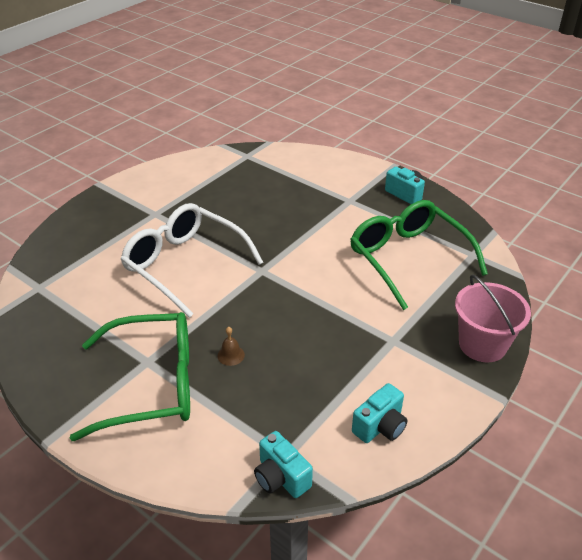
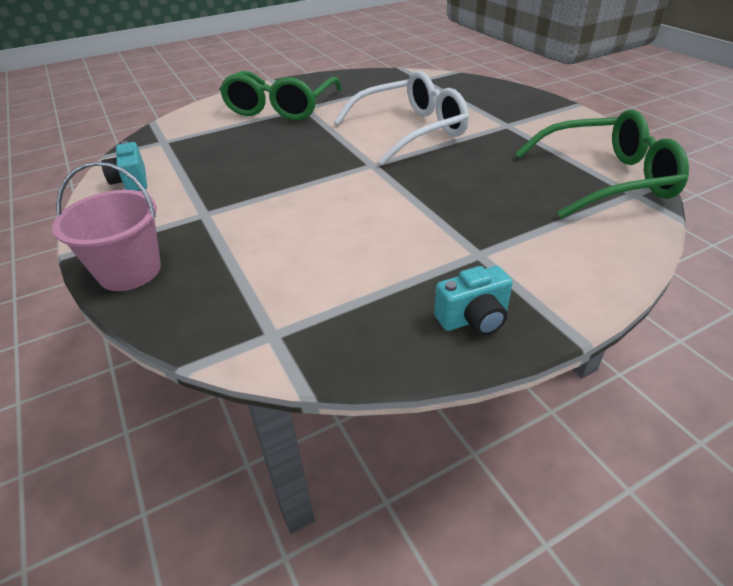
camera: 115 degrees right, 0 degrees up
brown bell [218,327,245,366] -> none
turquoise camera [254,431,313,498] -> none
green glasses [350,200,488,310] -> green glasses moved to [515,110,689,219]

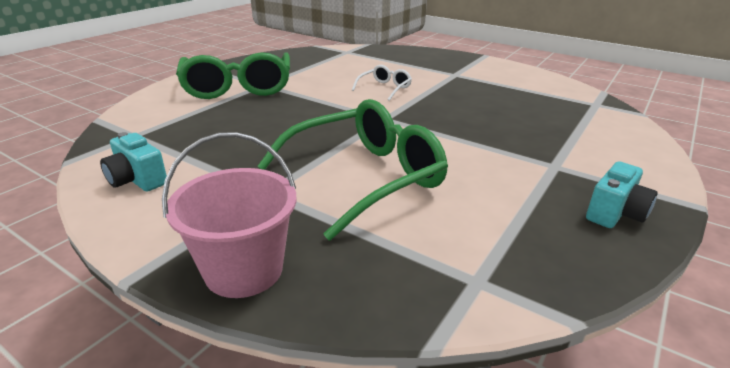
camera: 30 degrees left, 10 degrees down
white glasses [334,71,469,165] -> white glasses [352,65,412,101], size x0.46
green glasses [515,110,689,219] -> green glasses moved to [257,99,448,241]

